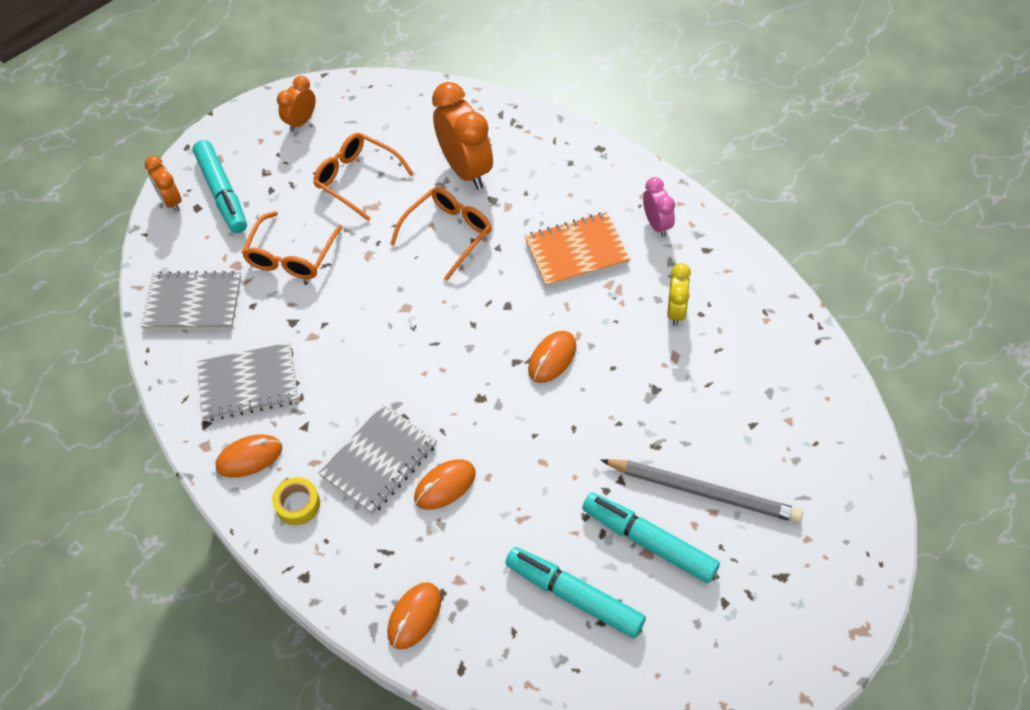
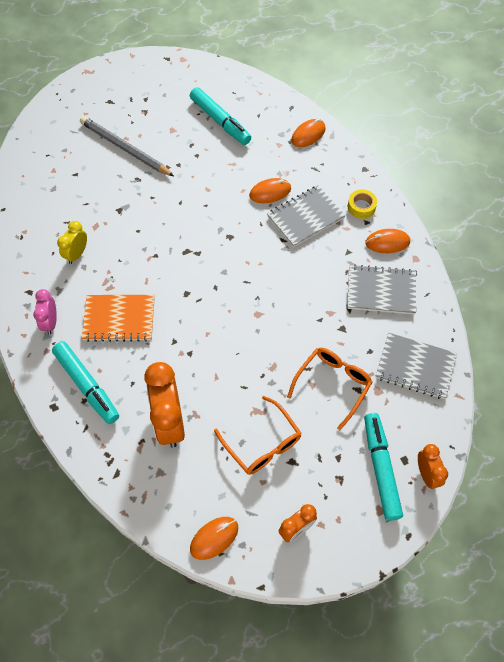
camera: 165 degrees left, 5 degrees up
orange glasses [390,187,492,281] -> none
orange mouse [528,331,576,383] -> orange mouse moved to [190,517,238,560]
turquoise marker [582,493,720,583] -> turquoise marker moved to [52,341,119,424]

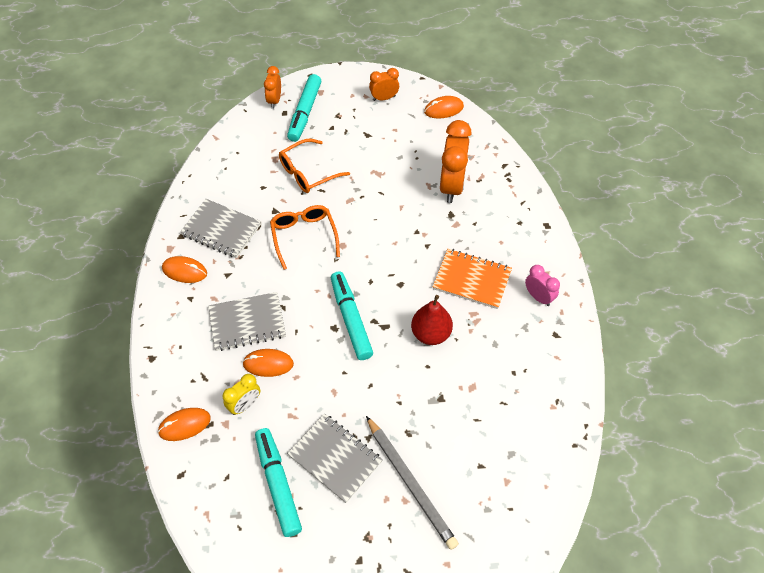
camera: 160 degrees left, 5 degrees down
pink clock [33,289,57,335] -> pink clock turned 60 degrees counterclockwise [525,265,560,306]
turquoise marker [52,341,119,424] -> turquoise marker moved to [331,272,373,360]
yellow clock [57,221,87,264] -> yellow clock moved to [222,374,260,415]
orange glasses [214,396,301,475] -> orange glasses moved to [270,205,340,270]
yellow tape [348,189,377,219] -> none
grey notebook [376,333,457,399] -> grey notebook moved to [287,413,383,503]
none -> red pear [411,295,453,345]

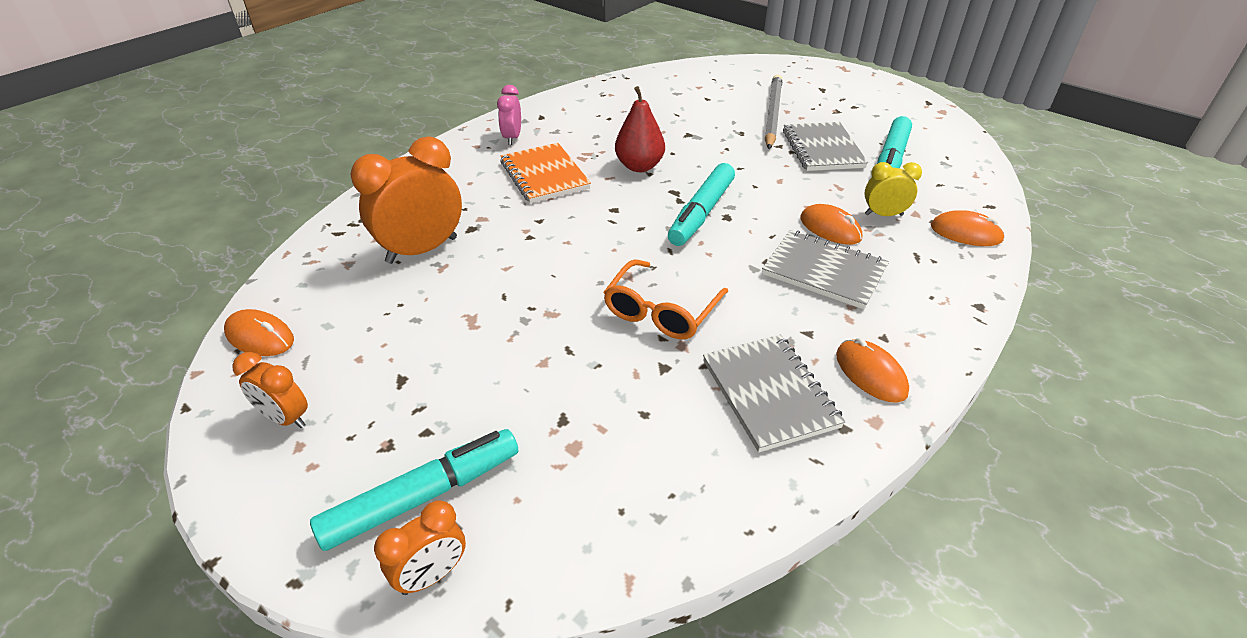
camera: 135 degrees left, 15 degrees down
orange glasses [279,139,350,193] -> none

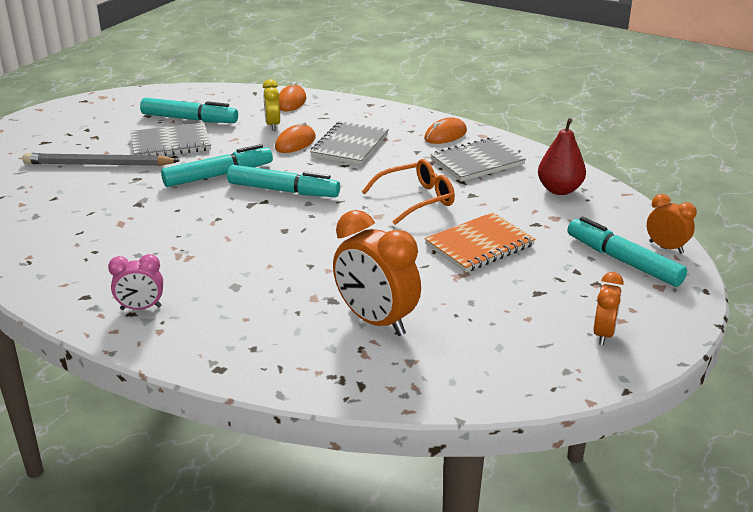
camera: 100 degrees left, 10 degrees down
orange mouse [224,309,294,356] -> none
orange notebook [500,143,591,203] -> orange notebook moved to [425,212,535,272]
orange glasses [603,259,728,339] -> orange glasses turned 45 degrees counterclockwise [362,159,455,225]
red pear [615,86,665,172] -> red pear moved to [538,118,586,195]
none -> turquoise marker [161,144,273,187]

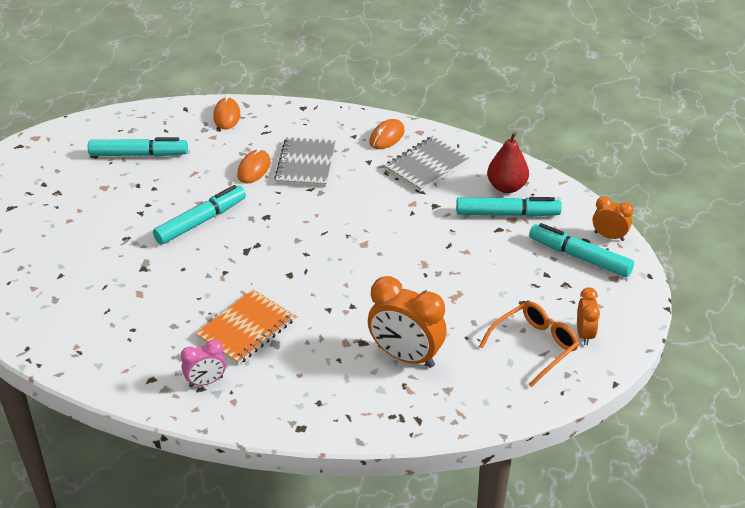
camera: 15 degrees left, 10 degrees up
grey pencil [22,153,180,166] -> none
grey notebook [130,123,211,156] -> none
turquoise marker [227,165,340,197] -> turquoise marker moved to [456,197,562,217]
yellow clock [263,79,280,131] -> none
orange glasses [362,159,455,225] -> orange glasses moved to [479,301,579,387]
orange notebook [425,212,535,272] -> orange notebook moved to [196,289,295,365]

